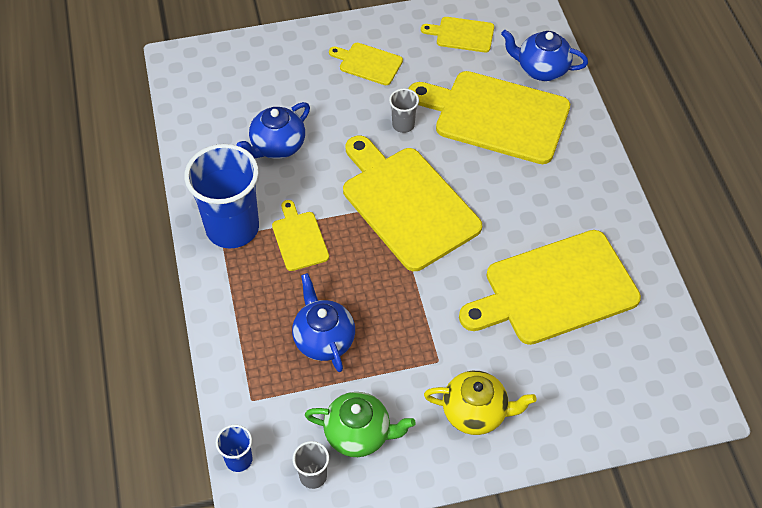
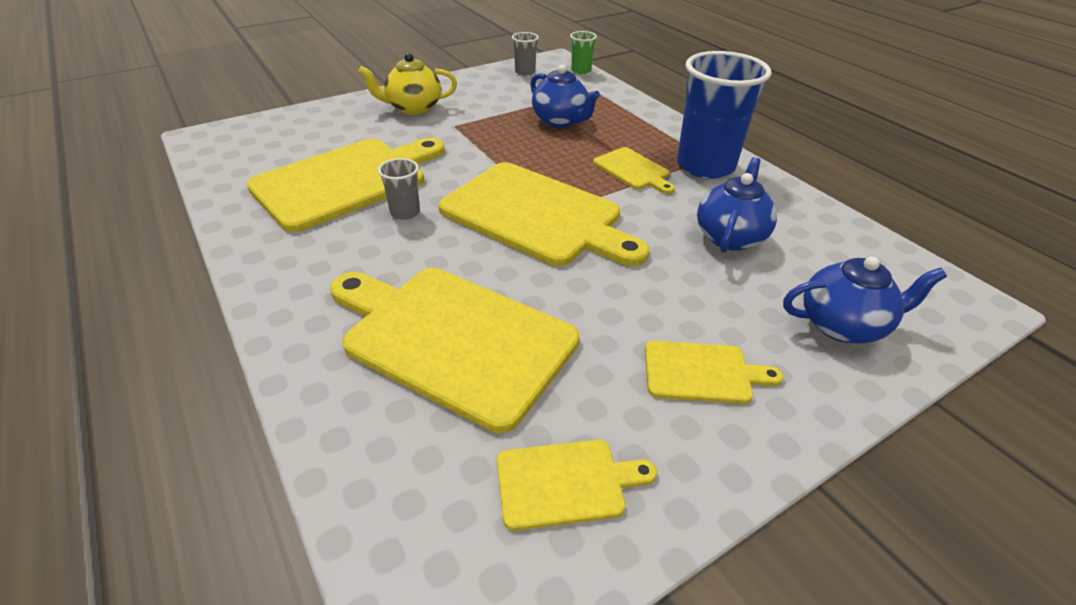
camera: 160 degrees right, 15 degrees down
blue cup [216,425,253,472] -> green cup [570,31,597,74]
green teapot [305,392,416,457] -> none
grey cup [389,88,419,133] -> grey cup moved to [378,158,420,220]
yellow cutting board [408,71,570,164] -> yellow cutting board turned 150 degrees counterclockwise [330,268,580,433]
blue teapot [501,30,588,81] -> blue teapot moved to [783,256,947,343]

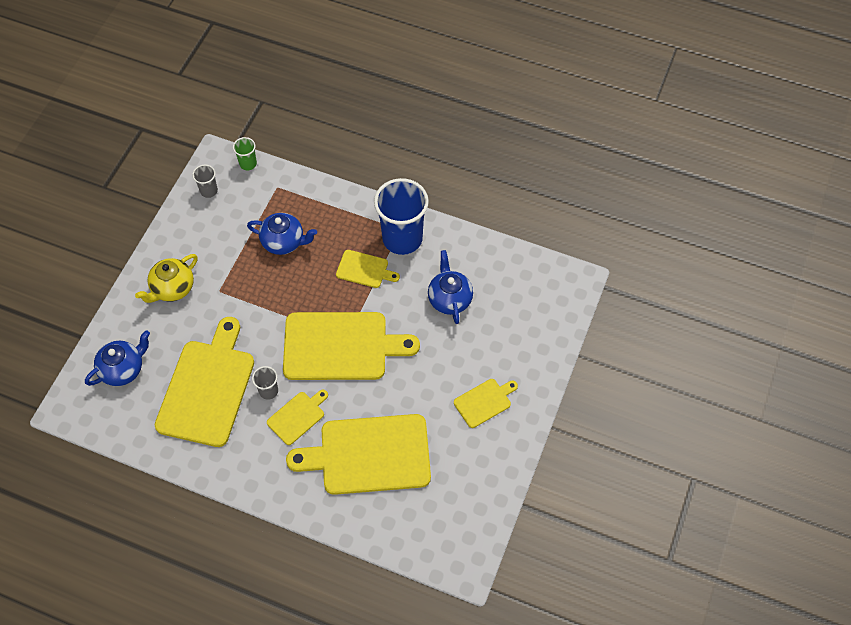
camera: 35 degrees left, 20 degrees up
yellow cutting board [497,439,657,531] -> yellow cutting board moved to [267,390,328,445]
blue teapot [783,256,947,343] -> blue teapot moved to [85,330,150,386]

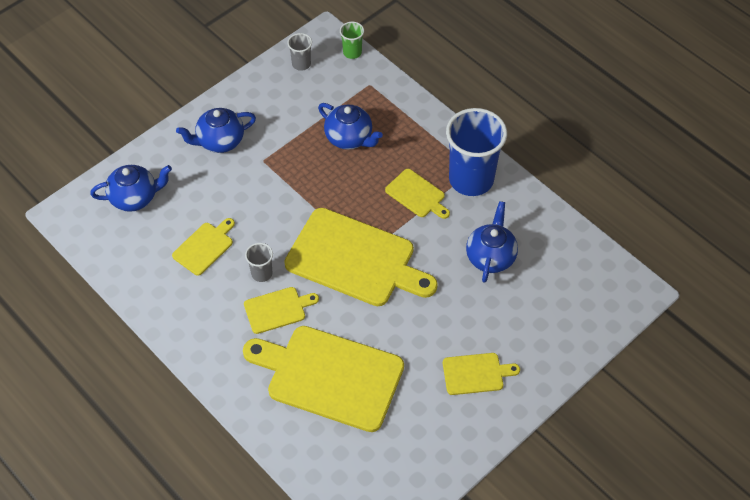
camera: 25 degrees right, 5 degrees down
yellow teapot [135,254,198,303] -> blue teapot [176,108,256,153]
yellow cutting board [155,317,254,447] -> yellow cutting board [172,218,235,276], size x0.48

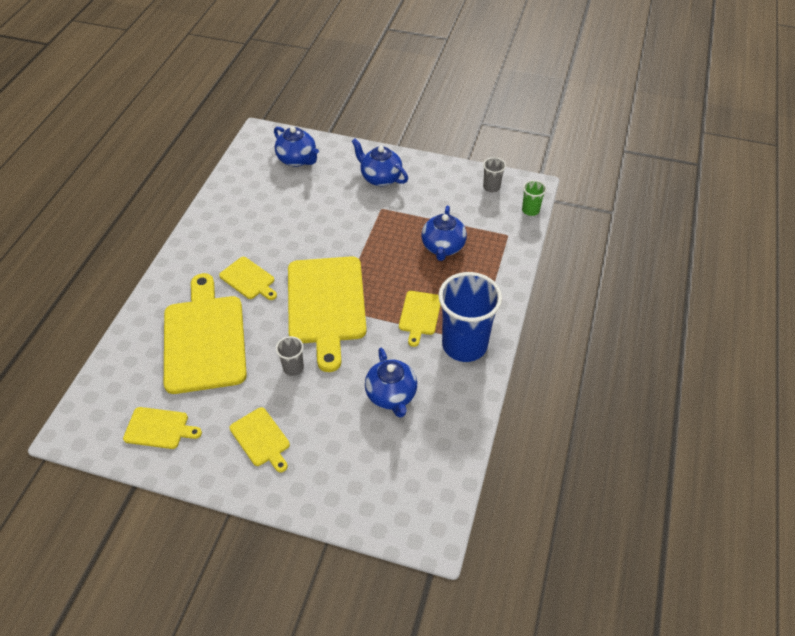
camera: 60 degrees right, 5 degrees down
yellow cutting board [172,218,235,276] -> yellow cutting board moved to [123,407,202,449]
grey cup [245,243,273,282] -> grey cup moved to [276,336,304,376]
blue teapot [466,201,518,283] -> blue teapot turned 90 degrees clockwise [365,348,417,418]

